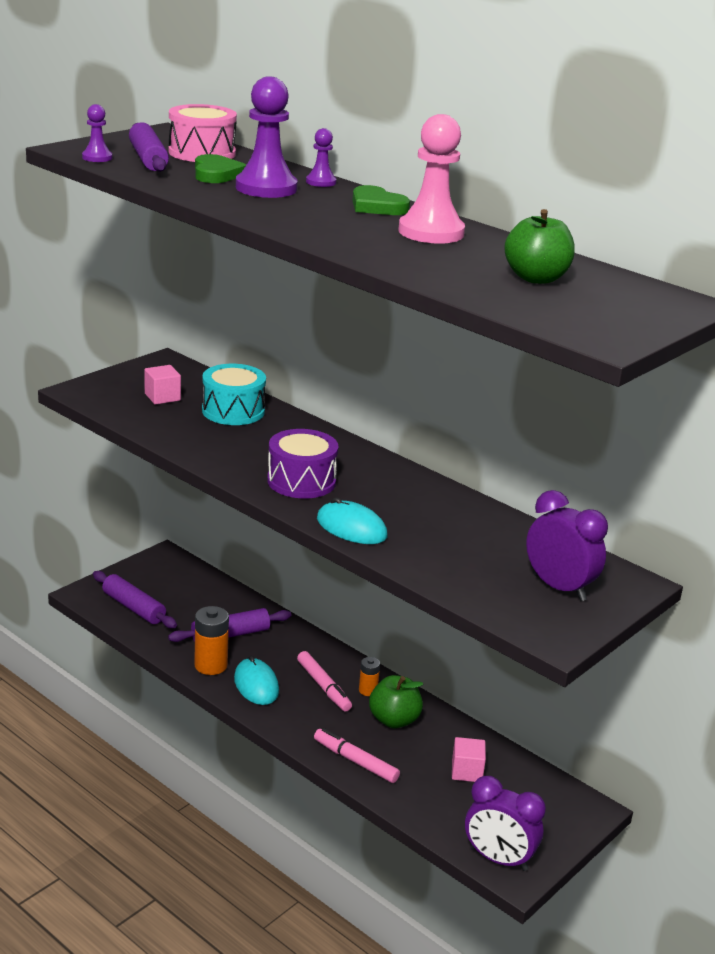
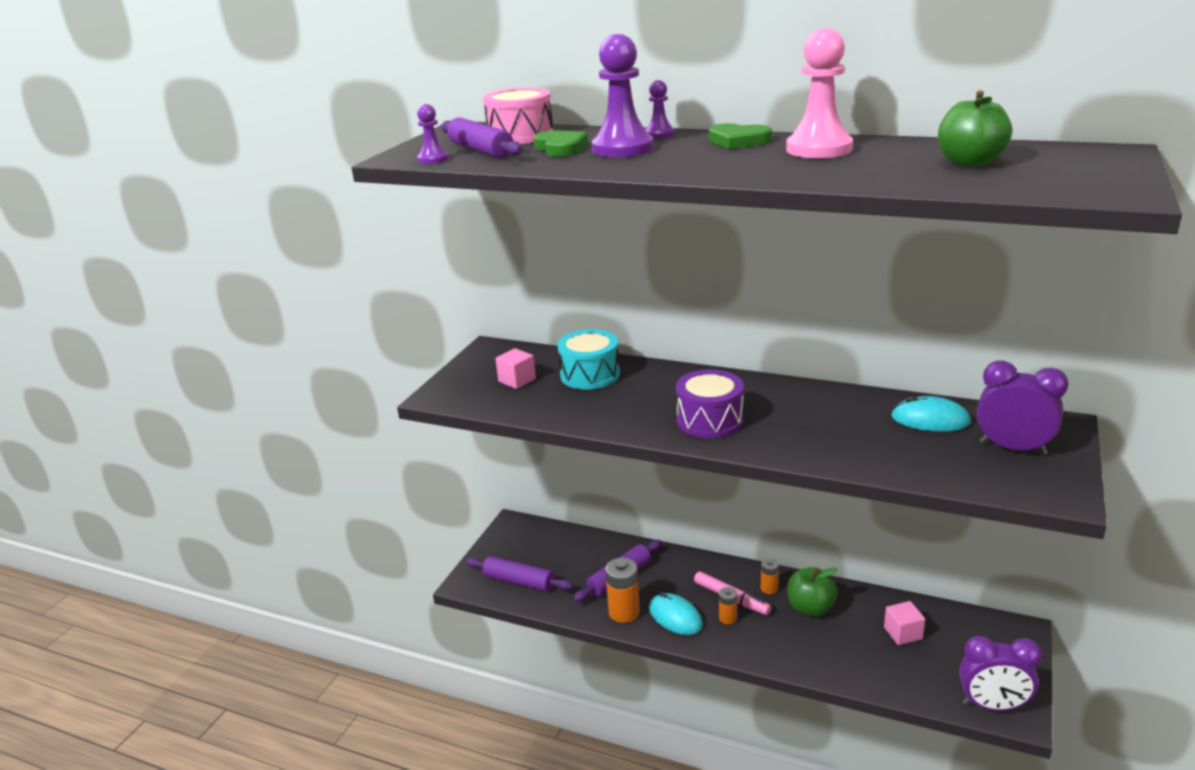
camera: 15 degrees left, 0 degrees up
pink marker [314,728,400,783] -> none
turquoise mouse [317,497,388,544] -> turquoise mouse moved to [891,396,971,432]
none -> orange battery [719,587,737,624]

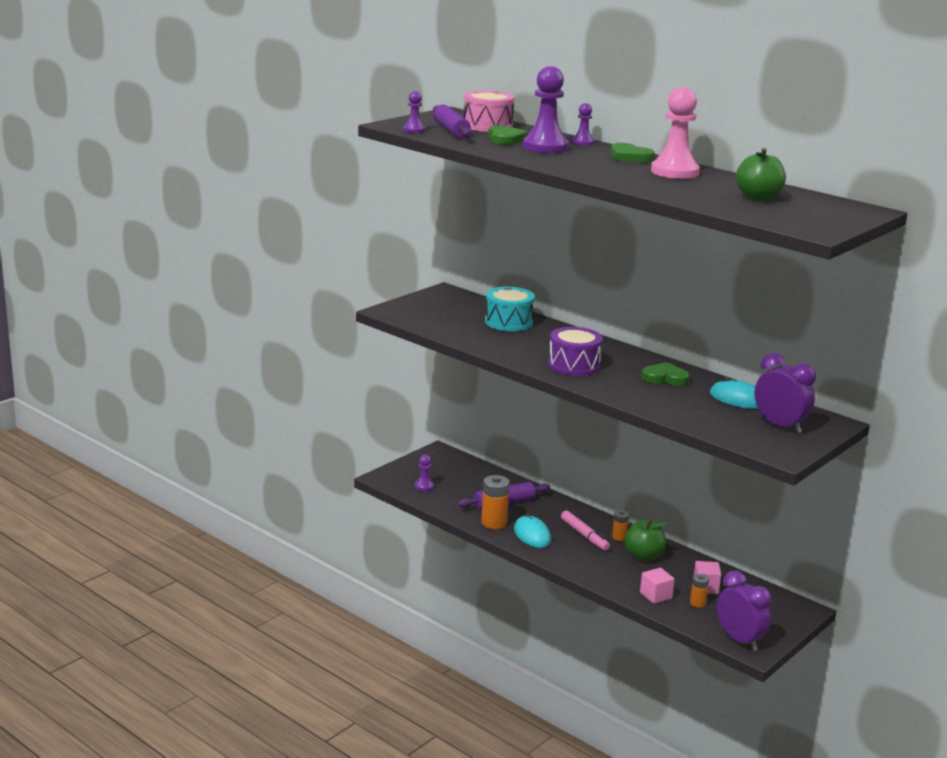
camera: 15 degrees right, 5 degrees down
purple rolling pin [465,556,573,591] -> purple pawn [415,455,434,491]
pink cube [496,348,536,389] -> pink cube moved to [640,568,675,604]
orange battery [719,587,737,624] -> orange battery moved to [690,574,709,608]
purple clock [959,636,1042,711] -> purple clock turned 150 degrees counterclockwise [717,570,771,651]
none -> green heart [642,362,690,386]

